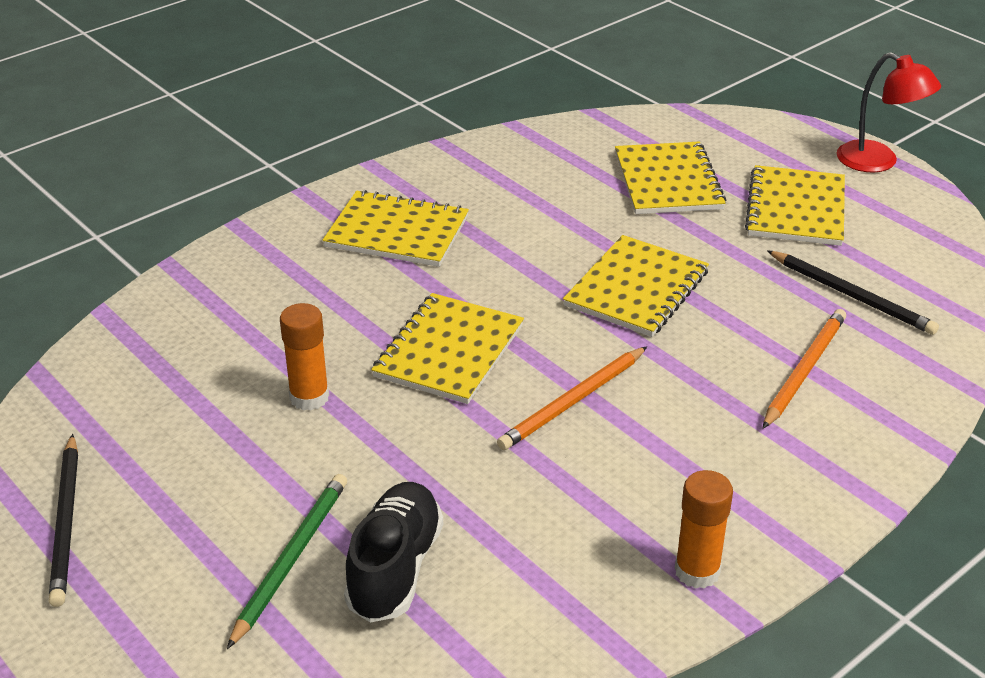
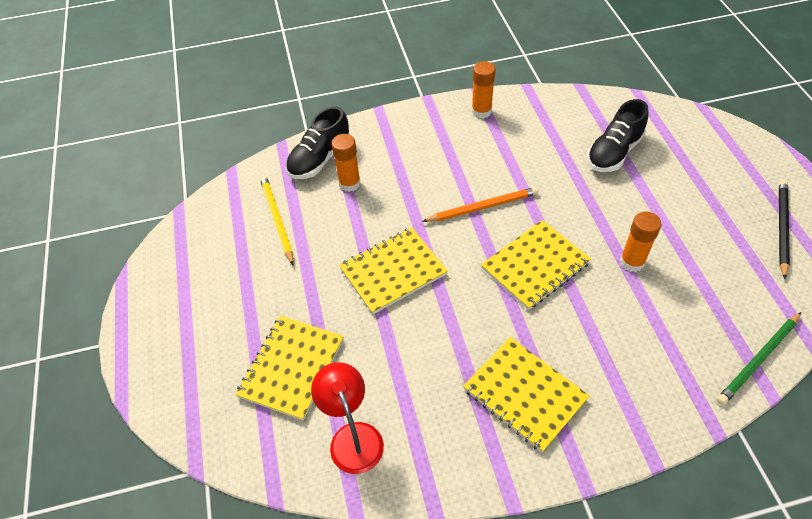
camera: 150 degrees left, 15 degrees up
green pencil [227,474,347,649] -> green pencil moved to [717,312,801,405]
yellow notebook [745,165,845,246] -> none
orange pencil [763,309,846,429] -> orange glue stick [331,134,361,192]
black pencil [767,250,939,335] -> yellow pencil [260,175,294,265]
red lamp [837,52,941,173] -> red lamp moved to [311,362,384,474]
none -> black shoe [286,106,350,179]

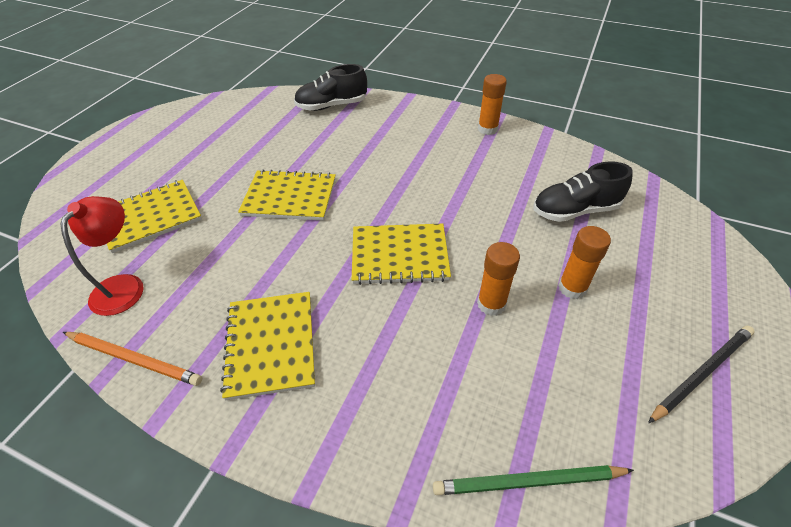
camera: 35 degrees right, 5 degrees down
yellow pencil [260,175,294,265] -> none
orange glue stick [331,134,361,192] -> orange glue stick moved to [558,226,611,299]
orange pencil [422,187,539,222] -> orange pencil moved to [63,332,202,386]

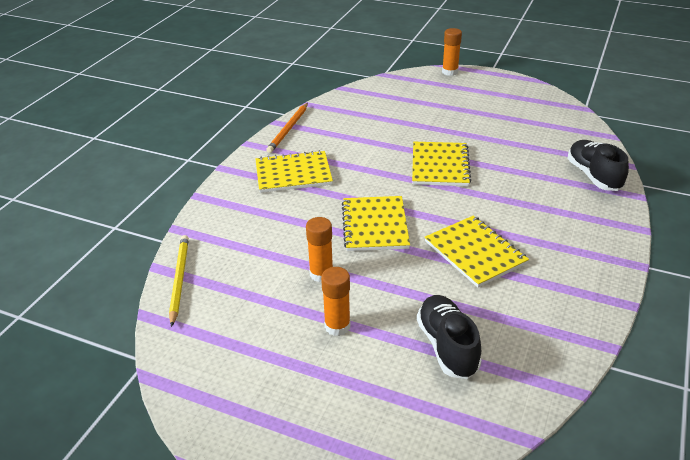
camera: 90 degrees right, 10 degrees down
red lamp [60,196,143,316] -> none
yellow notebook [107,180,202,253] -> yellow notebook moved to [425,216,529,287]
green pencil [433,465,634,495] -> yellow pencil [169,235,189,327]
orange glue stick [478,74,507,135] -> orange glue stick moved to [442,28,462,76]
black pencil [648,326,755,423] -> none

